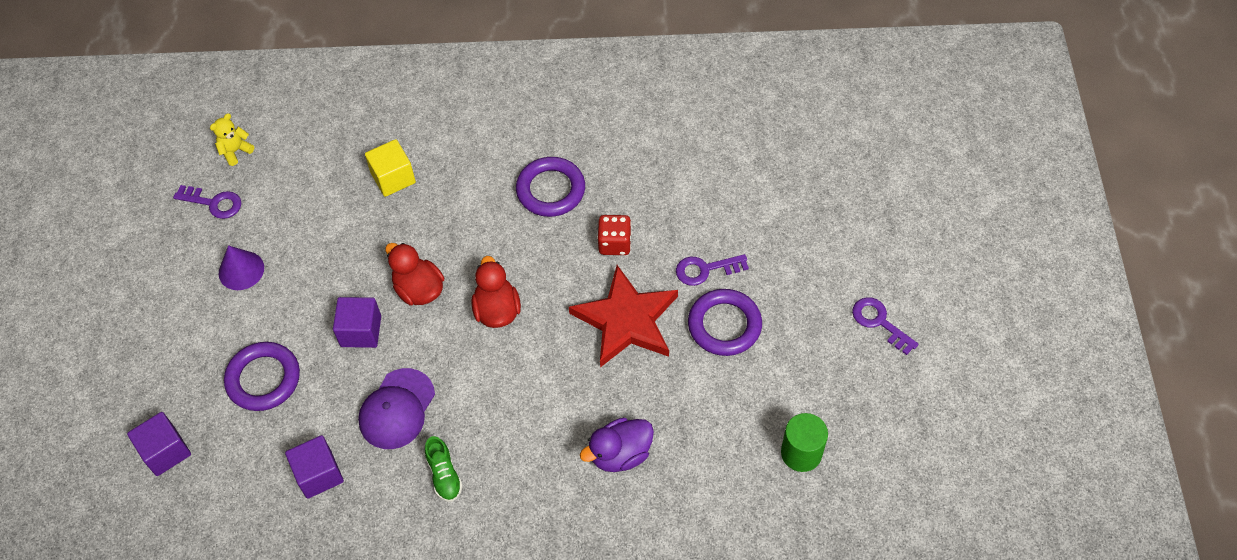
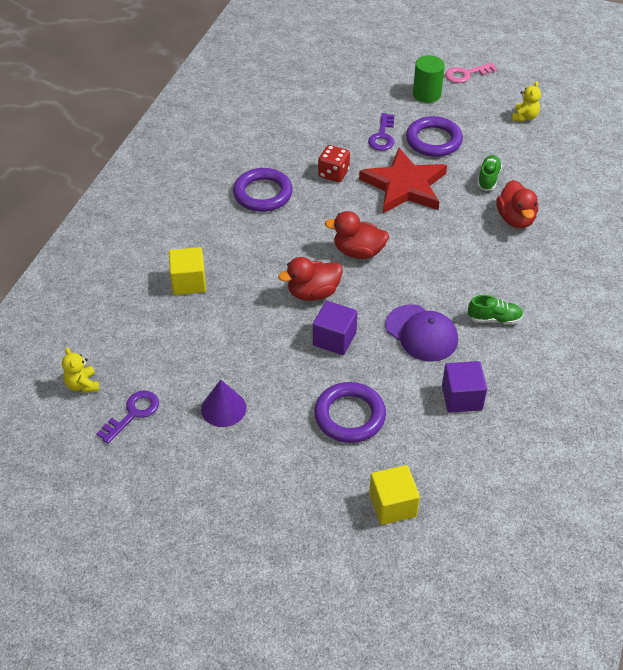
camera: 70 degrees left, 10 degrees down
purple cube [127,412,191,476] -> yellow cube [369,465,420,525]
purple duck [580,418,654,472] -> red duck [496,180,538,228]
green cylinder [781,413,828,472] -> green cylinder moved to [413,55,445,103]
purple key [852,297,919,355] -> pink key [446,63,497,83]
none -> green shoe [478,155,502,191]
none -> yellow teddy bear [512,81,541,122]

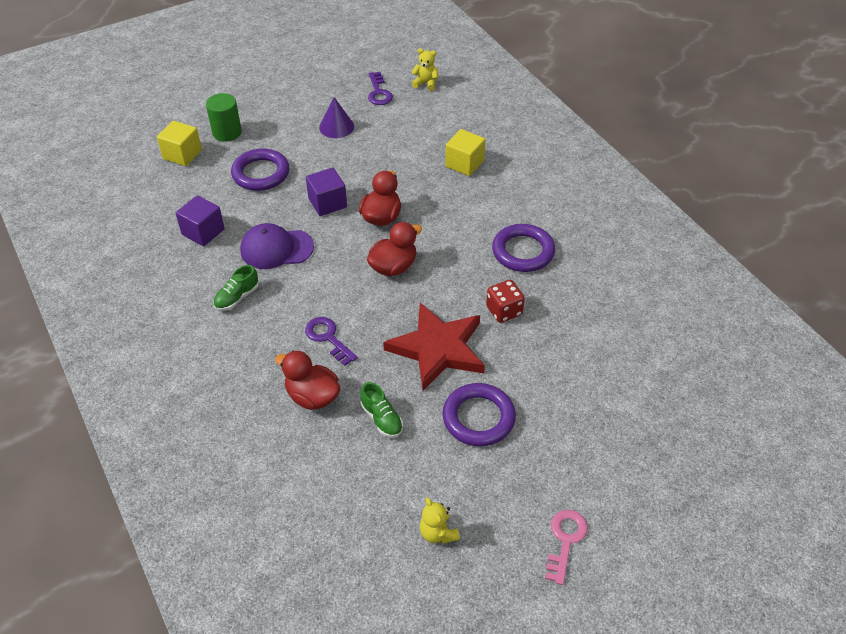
camera: 130 degrees right, 0 degrees up
purple key [368,113,394,151] -> purple key moved to [305,317,358,366]
green cylinder [413,55,445,103] -> green cylinder moved to [206,93,242,142]

